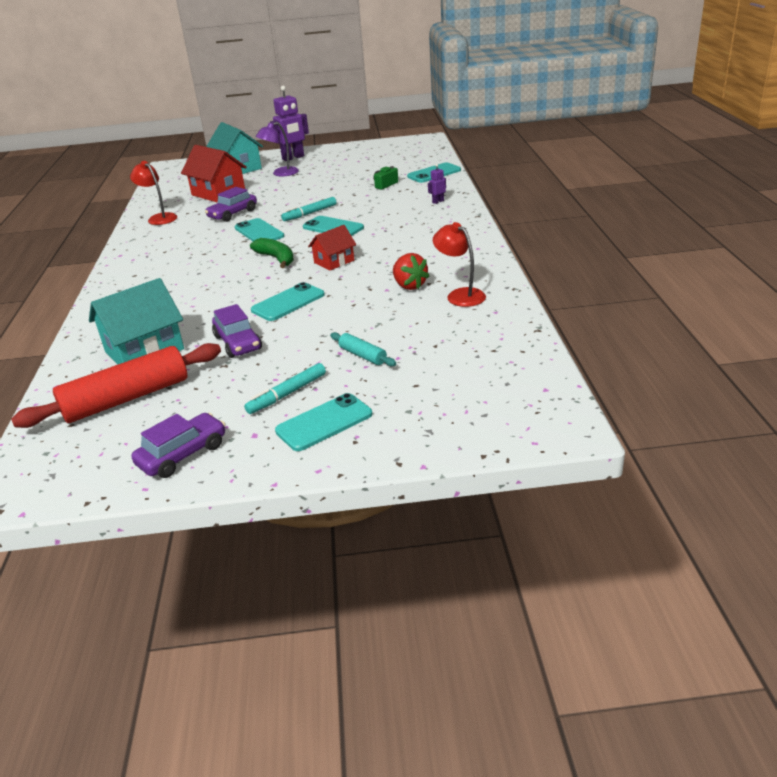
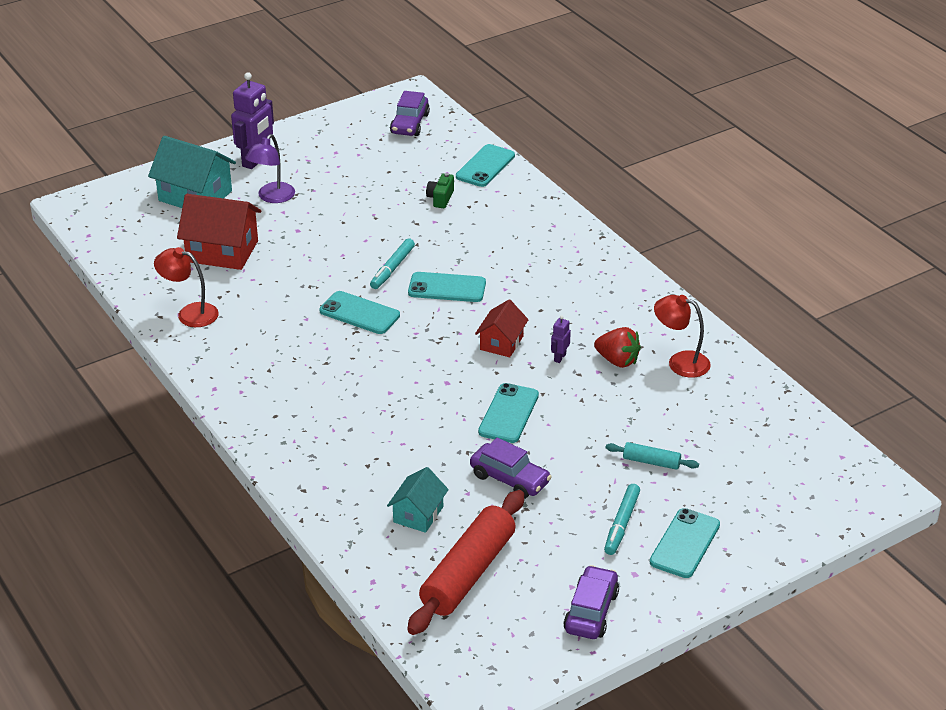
camera: 30 degrees left, 5 degrees up
turquoise house [89,278,184,364] -> turquoise house [387,467,449,533], size x0.59
purple car [205,187,257,222] -> purple car moved to [390,91,430,136]
green banana [250,238,294,268] -> none
purple robot [428,164,446,204] -> purple robot moved to [551,315,571,363]

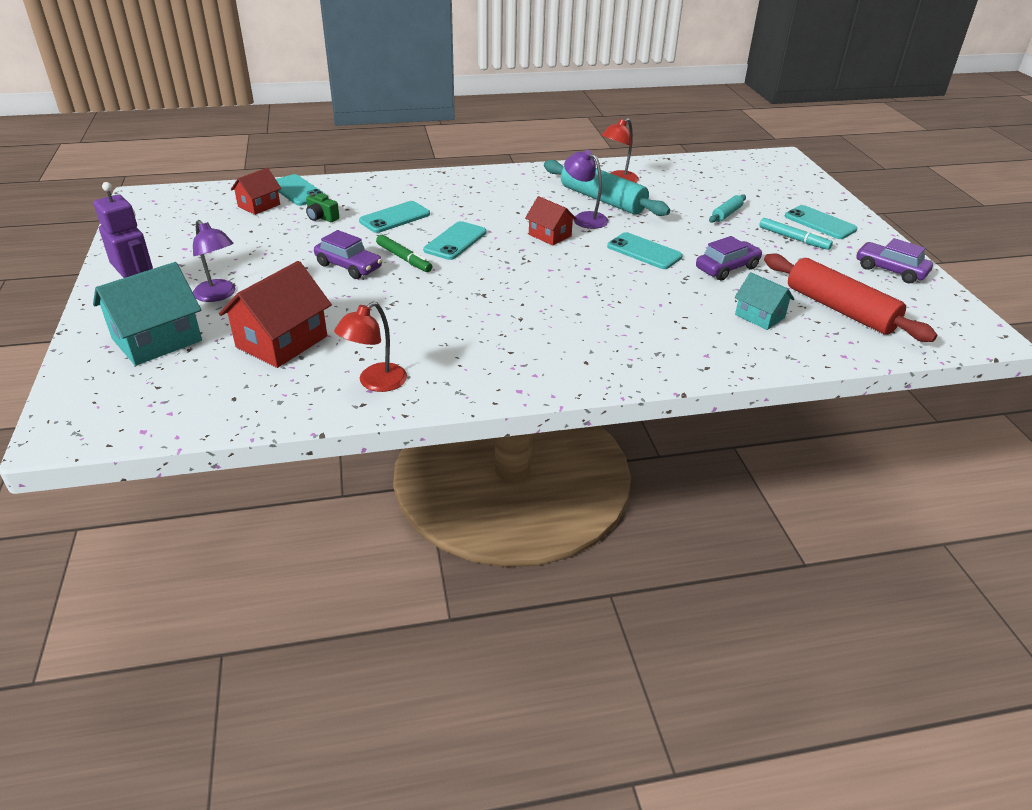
camera: 70 degrees left, 0 degrees up
turquoise phone [319,291,400,334] -> turquoise phone moved to [359,201,430,233]
turquoise marker [370,238,415,289] -> green marker [376,235,432,272]
purple car [390,91,430,136] -> purple car moved to [314,230,382,279]
purple robot [551,315,571,363] -> purple lamp [564,150,609,229]
red strawberry [594,327,641,368] -> turquoise rolling pin [544,160,670,216]
none -> red house [231,168,281,215]

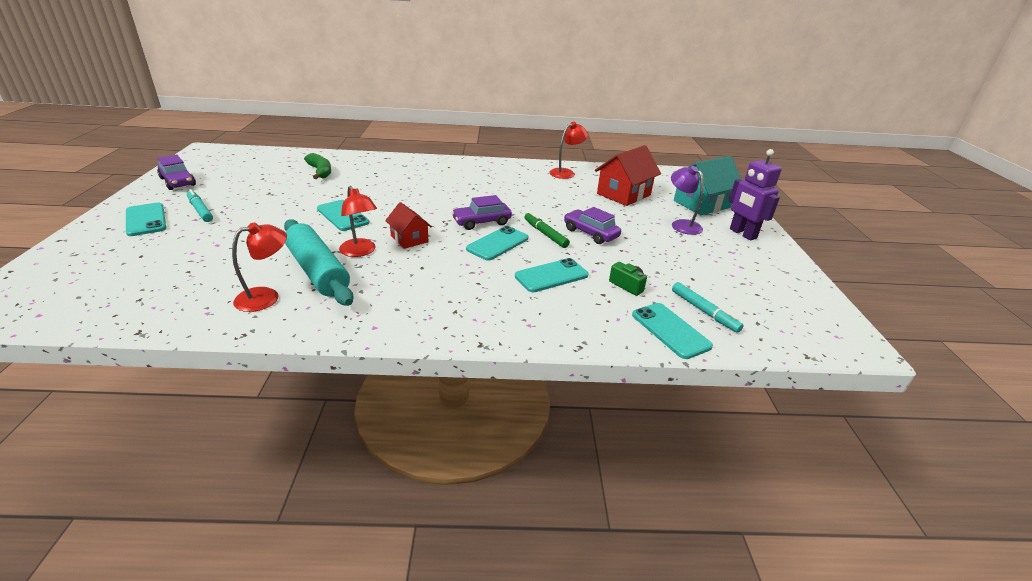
camera: 170 degrees left, 5 degrees down
red house [231,168,281,215] -> turquoise marker [672,282,744,333]
purple lamp [564,150,609,229] -> red lamp [339,186,377,257]
purple car [696,236,763,280] -> purple car moved to [452,195,512,230]
turquoise rolling pin [709,195,746,223] -> none
turquoise house [735,272,794,330] -> green banana [304,153,331,179]
red rolling pin [764,254,937,342] -> none

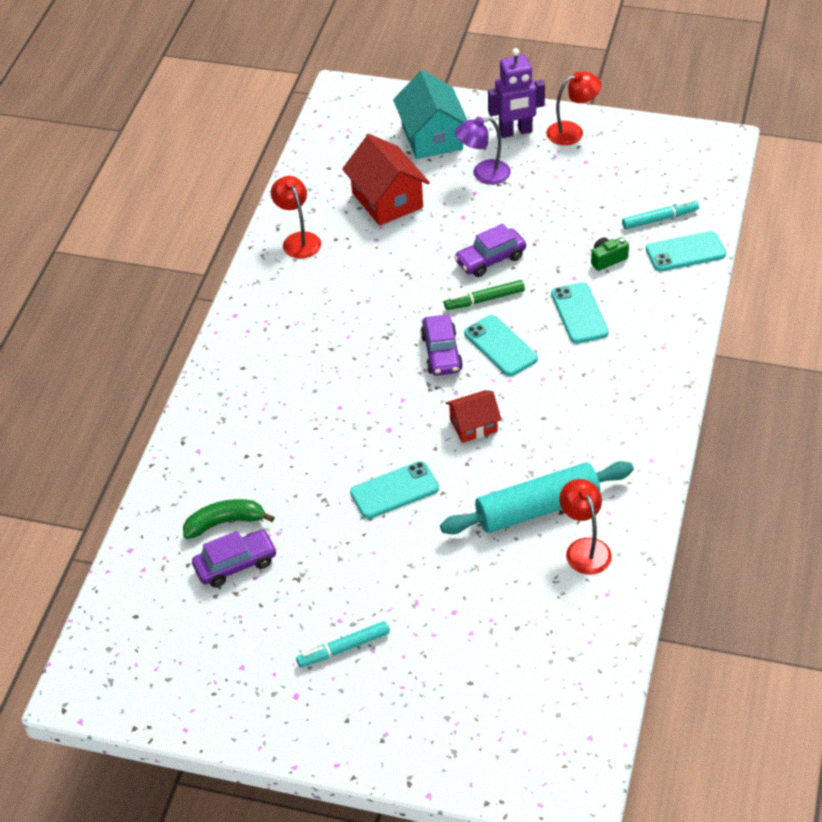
camera: 70 degrees left, 15 degrees up
turquoise phone [126,203,166,236] -> none
purple car [157,155,196,190] -> purple car moved to [192,530,277,587]
red lamp [339,186,377,257] -> red lamp moved to [546,72,601,145]

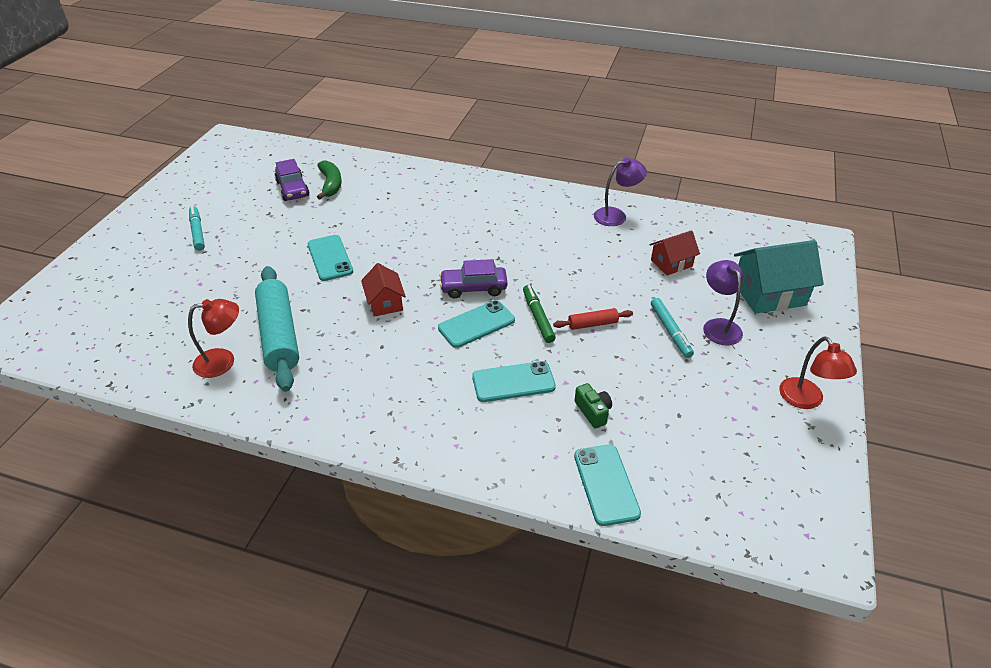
camera: 90 degrees right, 5 degrees down
red lamp [271,176,321,259] -> purple lamp [594,158,647,226]
red house [342,134,430,226] -> red house [650,230,700,276], size x0.59
purple car [454,224,526,277] -> red rolling pin [553,308,633,330]
purple robot [488,48,545,138] -> none
turquoise marker [622,200,699,229] -> turquoise marker moved to [651,298,694,358]

